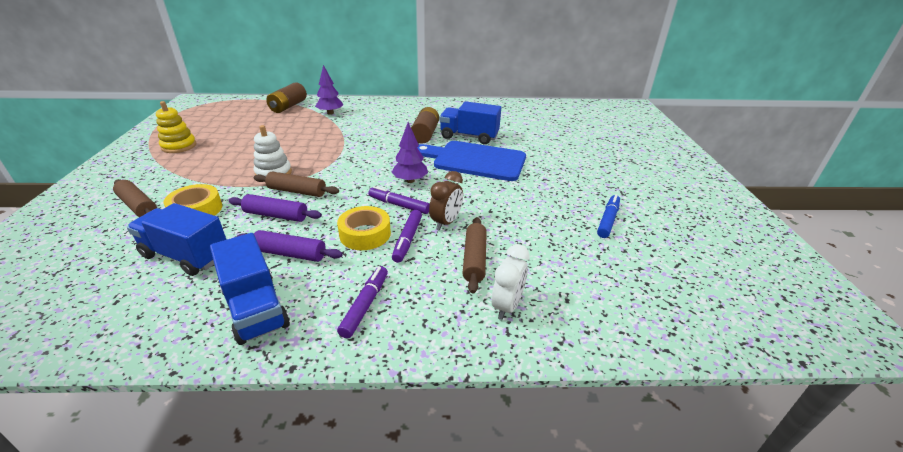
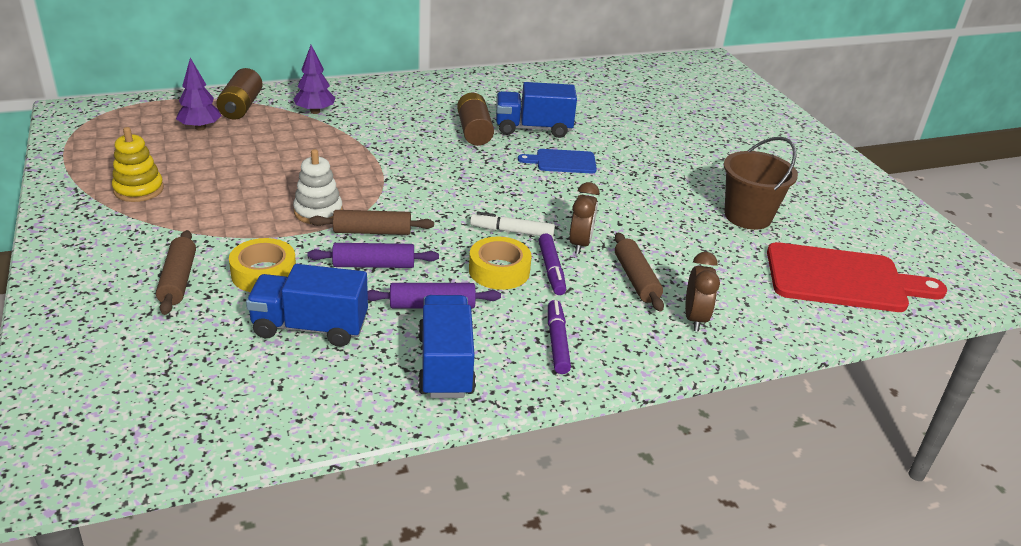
camera: 20 degrees left, 0 degrees up
brown rolling pin [113,179,157,217] -> brown rolling pin turned 60 degrees clockwise [156,230,196,315]
blue truck [210,233,290,345] -> blue truck turned 135 degrees counterclockwise [418,295,476,398]
purple marker [368,186,430,214] -> white marker [470,212,555,237]
purple tree [392,122,428,183] -> purple tree moved to [176,58,222,131]
blue cutting board [417,141,526,181] -> blue cutting board [518,149,597,174], size x0.53
white clock [492,244,530,320] -> brown clock [685,252,720,331]
blue marker [597,194,620,238] -> brown bucket [724,137,798,230]
none -> red cutting board [767,242,947,312]

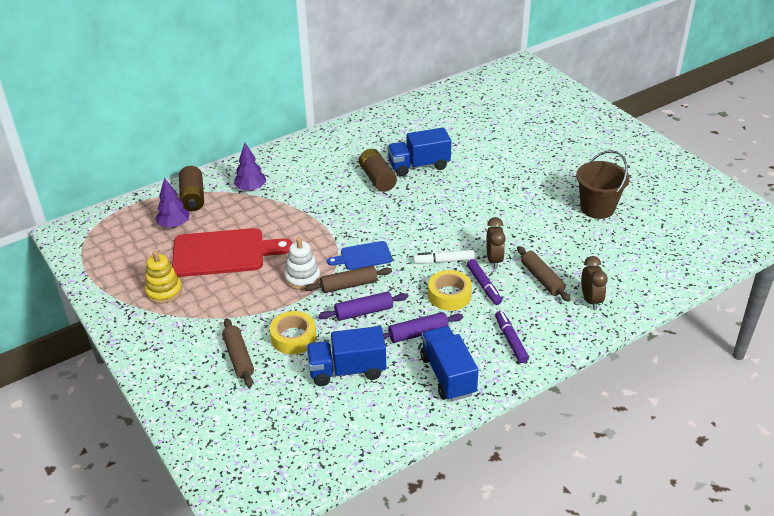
camera: 10 degrees left, 5 degrees up
blue cutting board [518,149,597,174] -> blue cutting board moved to [327,241,392,270]
red cutting board [767,242,947,312] -> red cutting board moved to [172,228,292,277]

